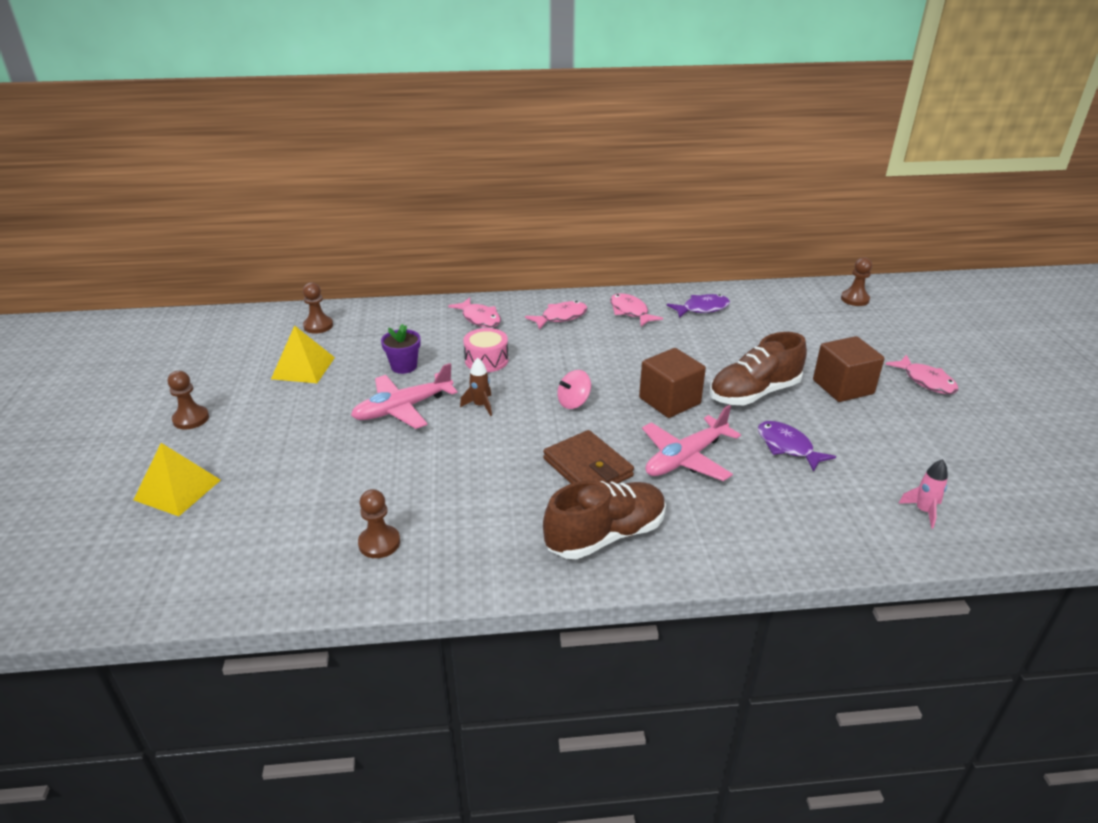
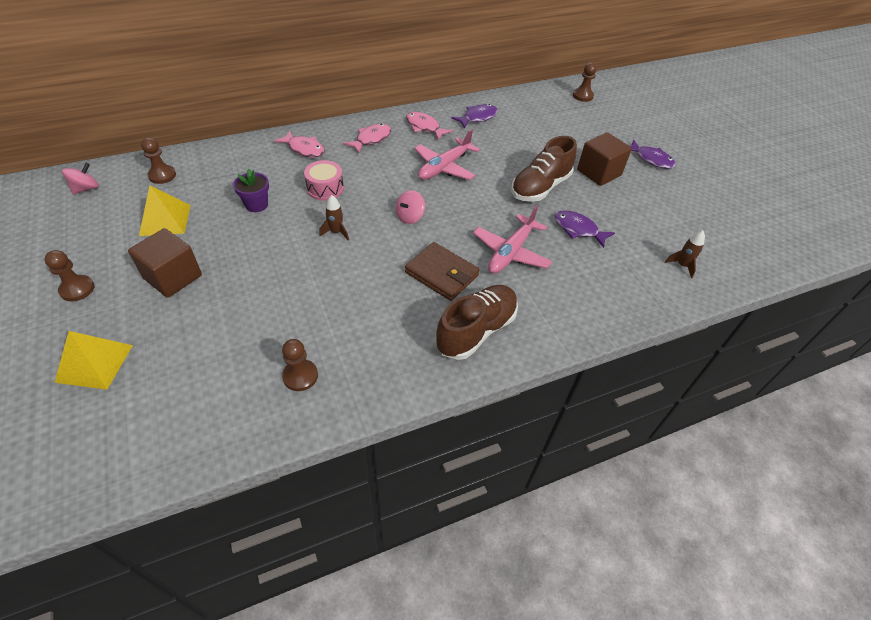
camera: 20 degrees left, 15 degrees up
pink plane [351,363,458,429] -> pink plane moved to [414,129,480,180]
brown cube [639,348,706,418] -> brown cube moved to [128,228,202,298]
pink fish [885,355,958,394] -> purple fish [630,140,676,169]
pink rocket [898,459,948,528] -> brown rocket [665,230,705,278]
none -> pink spinning top [62,163,99,194]

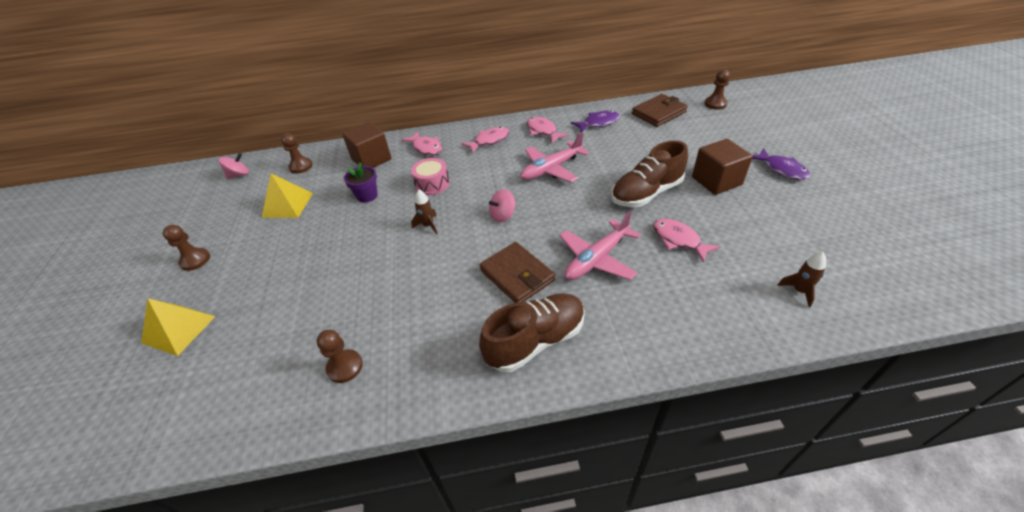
camera: 20 degrees right, 5 degrees down
brown cube [128,228,202,298] -> brown cube moved to [342,122,391,168]
purple fish [554,210,615,248] -> pink fish [653,218,721,263]
none -> brown wallet [632,94,688,127]

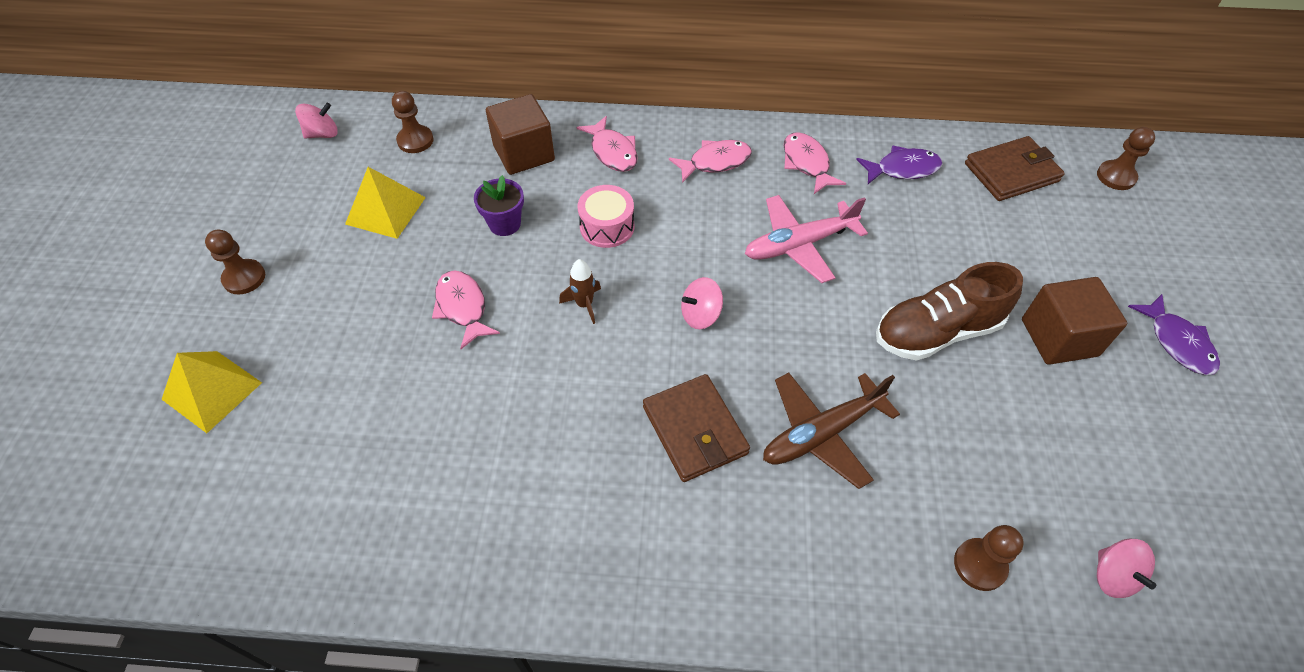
camera: 10 degrees right, 10 degrees up
brown pawn [316,330,363,383] -> brown pawn moved to [954,525,1024,591]
brown shoe [479,293,585,372] -> none
pink plane [559,211,641,280] -> brown plane [763,373,900,489]
pink fish [653,218,721,263] -> pink fish moved to [432,270,500,349]
brown rocket [777,252,826,308] -> pink spinning top [1097,539,1156,598]

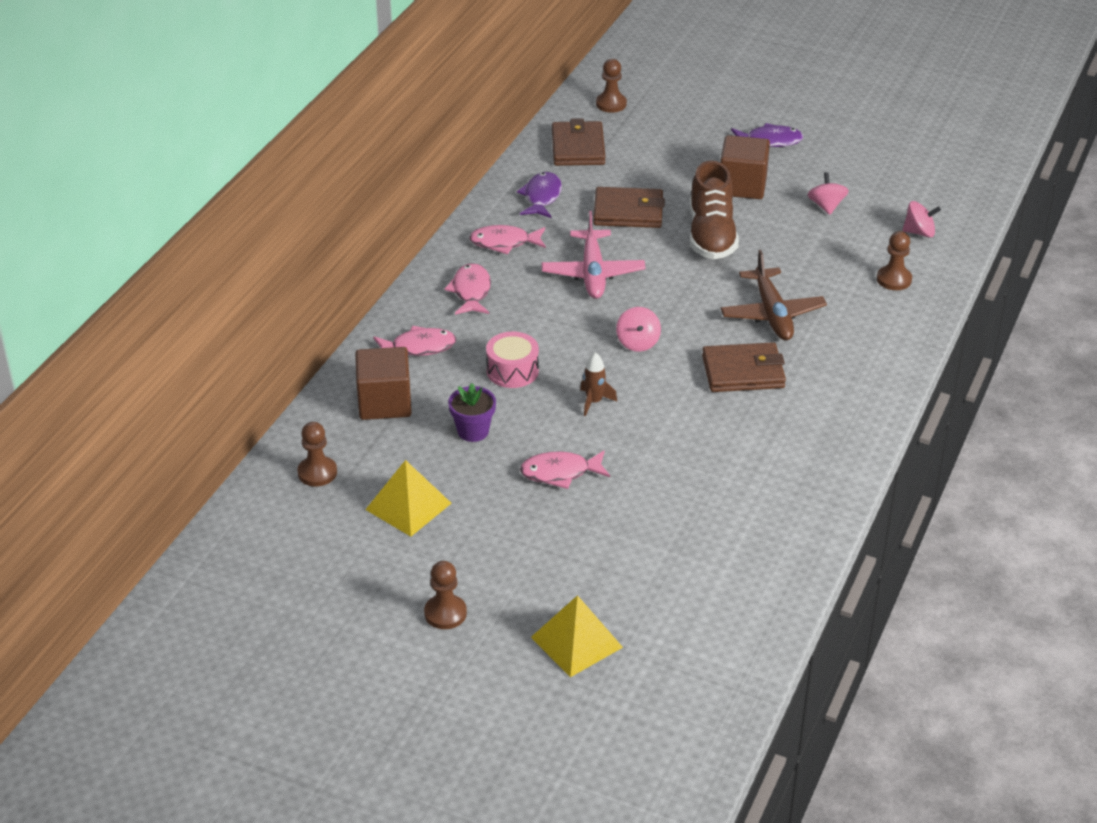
camera: 70 degrees left, 15 degrees down
pink spinning top [295,102,338,139] -> pink spinning top moved to [807,172,849,215]
none -> brown wallet [593,187,665,228]

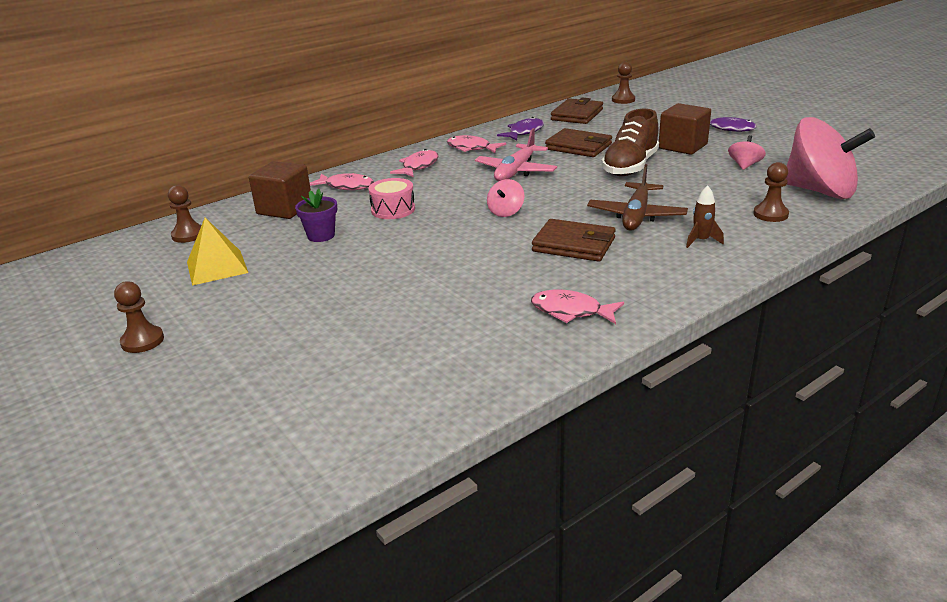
camera: 30 degrees right, 10 degrees down
pink fish [520,450,610,489] -> pink fish moved to [531,289,624,324]
yellow pyramid [531,595,623,677] -> none
brown rocket [580,352,617,416] -> brown rocket moved to [686,185,724,248]
pink spinning top [902,201,941,238] -> pink spinning top [786,117,875,199], size x2.33

